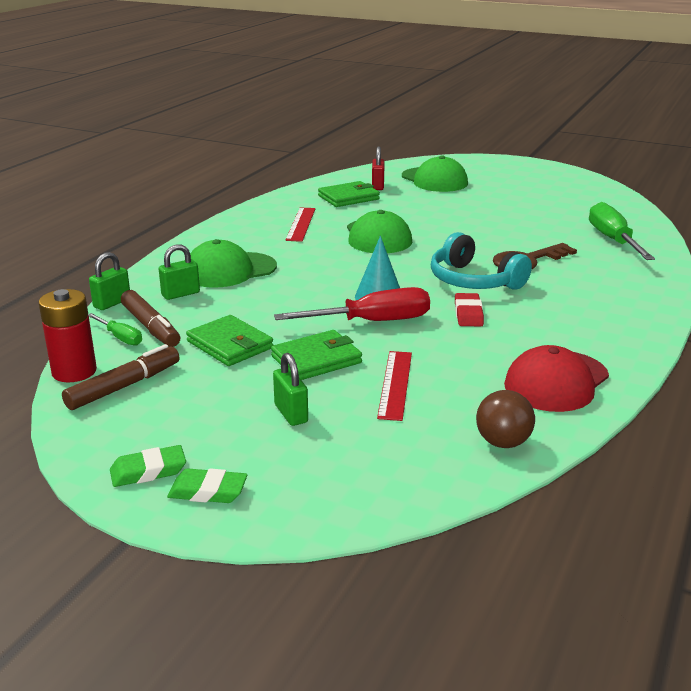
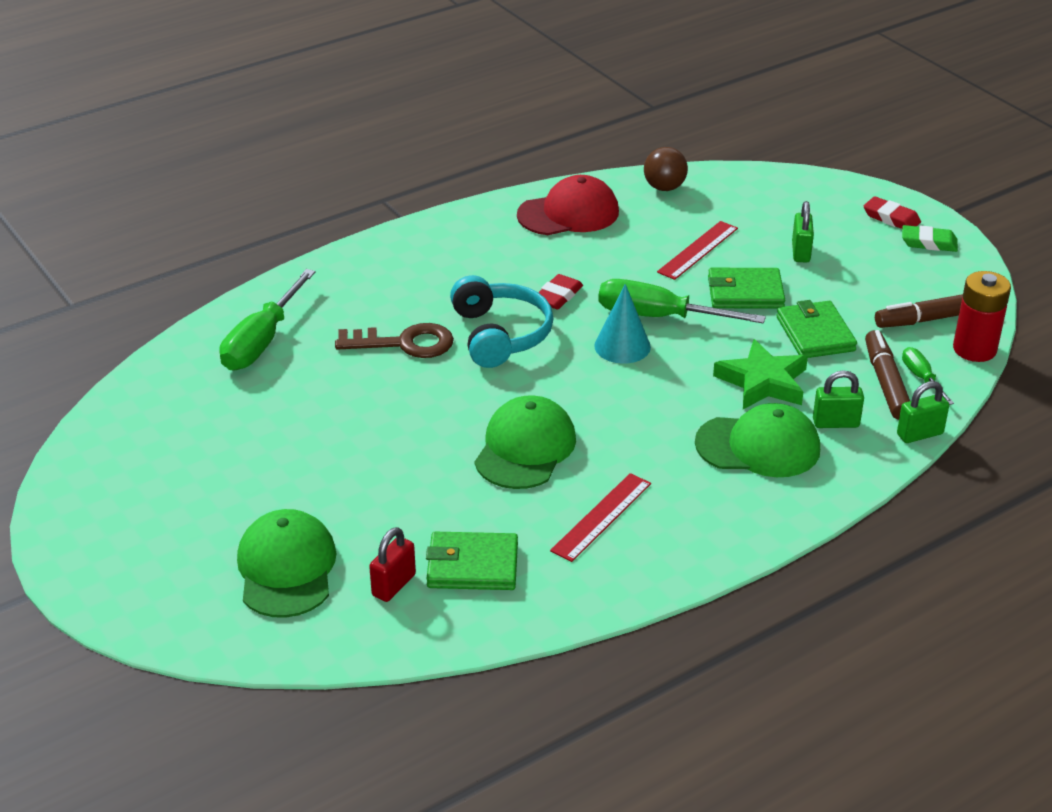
camera: 150 degrees left, 10 degrees up
green eraser [167,468,247,503] -> red eraser [864,196,921,229]
red screwdriver [274,287,430,321] -> green screwdriver [598,279,766,324]
none -> green star [713,339,808,409]

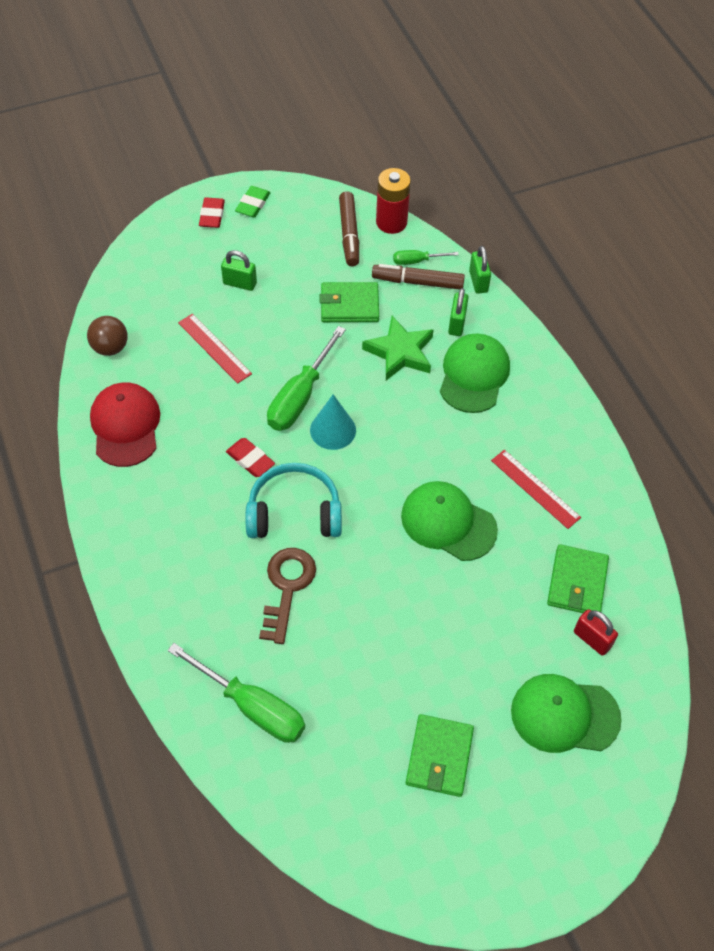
camera: 80 degrees left, 20 degrees up
green wallet [708,268,785,309] -> green wallet moved to [406,714,474,797]
red eraser [864,196,921,229] -> red eraser turned 45 degrees counterclockwise [199,197,225,228]

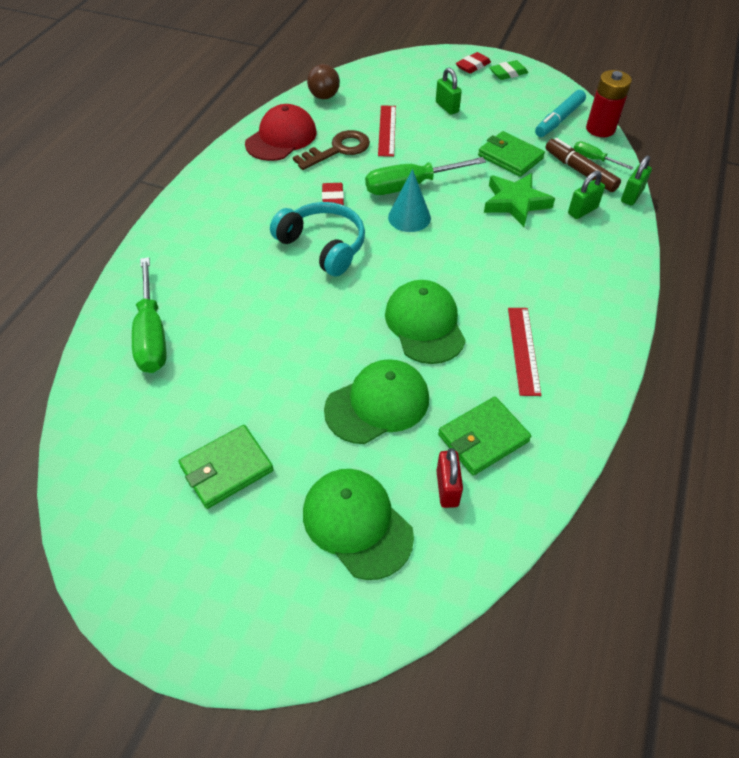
camera: 45 degrees right, 5 degrees down
brown key [259,548,316,644] -> brown key moved to [293,130,370,170]
brown marker [339,191,359,266] -> turquoise marker [535,90,586,137]
green cap [440,334,510,413] -> green cap moved to [324,359,429,444]

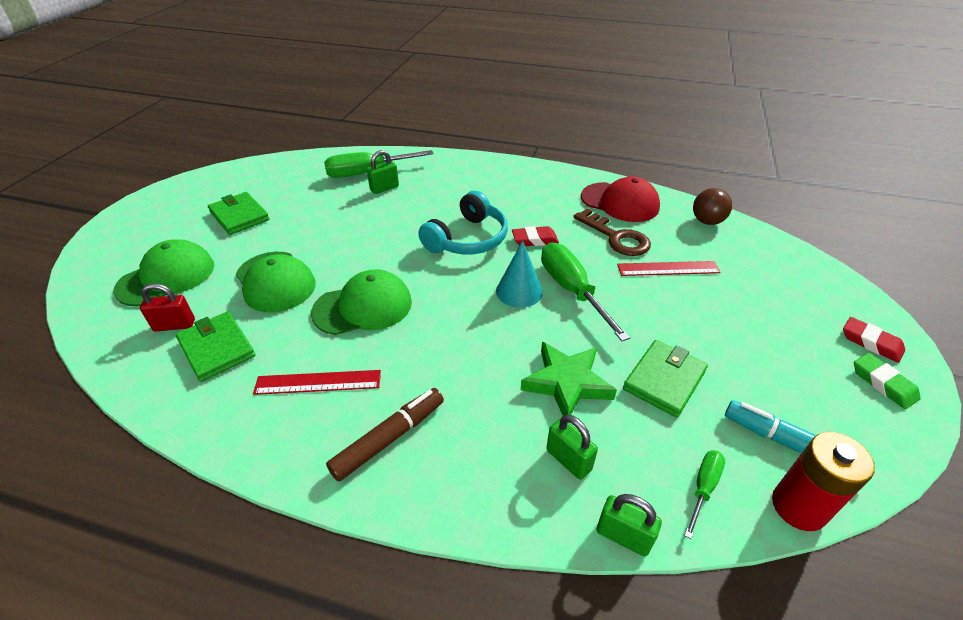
camera: 85 degrees right, 10 degrees down
green padlock [436,68,462,115] -> green padlock moved to [367,150,399,194]
brown marker [545,138,621,192] -> brown marker moved to [326,388,444,482]

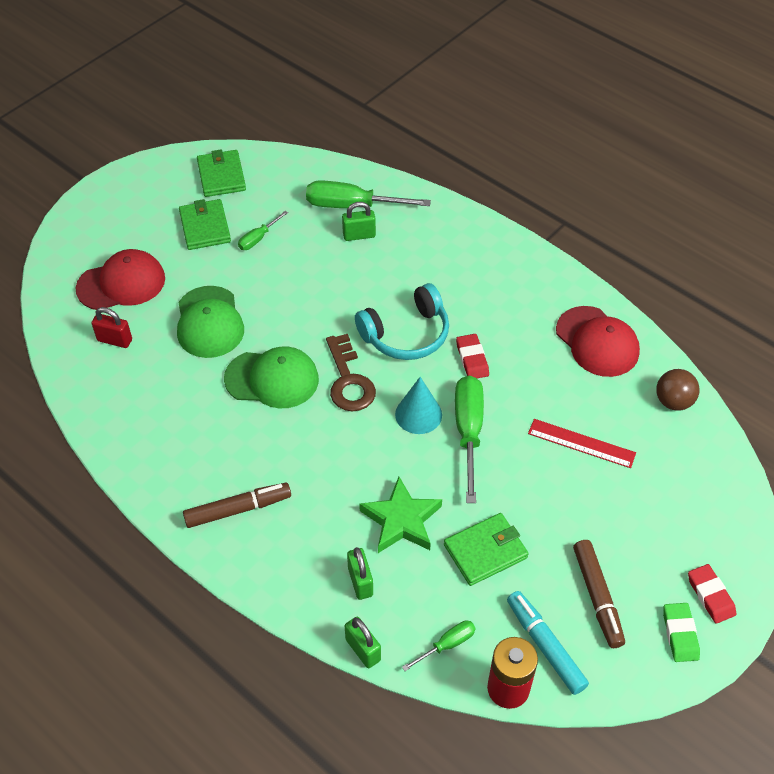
camera: 25 degrees right, 10 degrees up
green cap [113,239,214,306] -> red cap [75,249,165,310]
green wallet [176,312,255,382] -> green wallet moved to [197,150,246,197]
red ruler [253,370,381,395] -> none
red eraser [512,226,559,246] -> red eraser turned 60 degrees clockwise [456,334,489,378]
brown key [574,208,651,256] -> brown key moved to [326,334,376,412]
none -> green screwdriver [238,211,288,250]
none -> brown marker [573,540,625,648]

